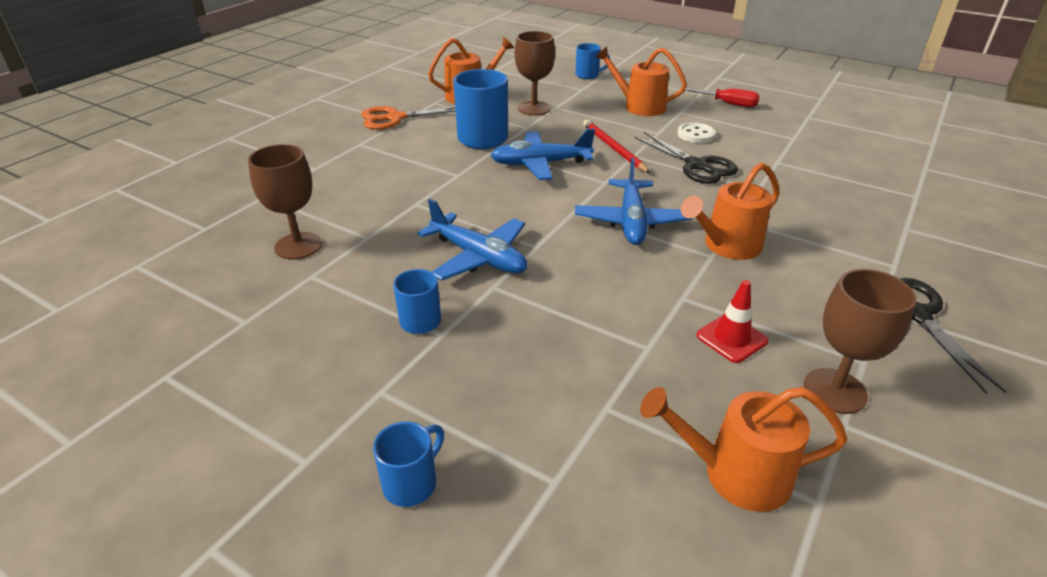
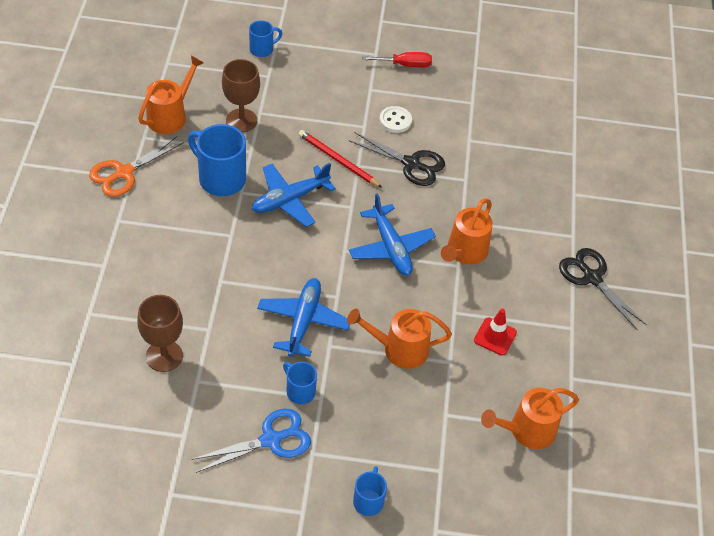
camera: 30 degrees left, 15 degrees up
blue plane [417,199,527,281] -> blue plane turned 90 degrees counterclockwise [257,278,350,357]
orange watering can [595,46,687,116] -> orange watering can moved to [347,309,452,369]
brown goblet [804,269,917,414] -> none
none -> blue scissors [191,409,311,473]

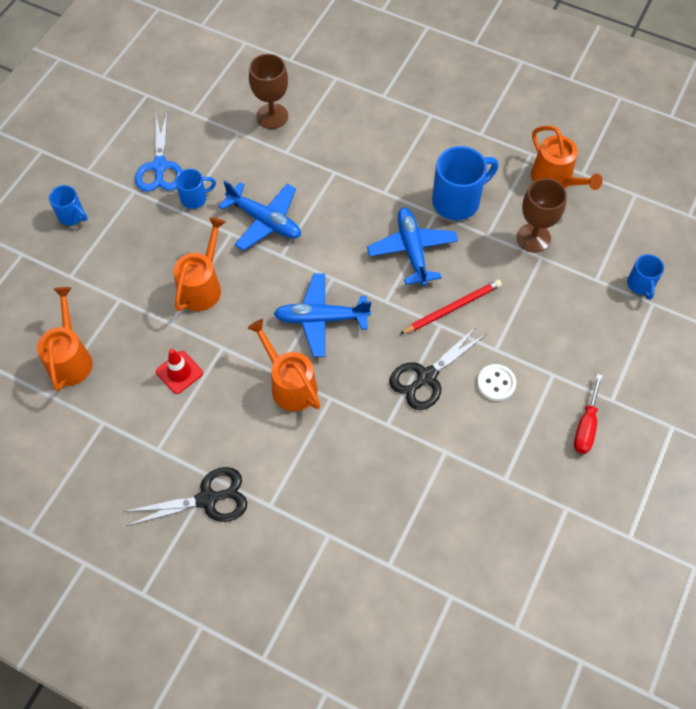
camera: 115 degrees right, 10 degrees up
orange scissors [89,136,184,197] -> none

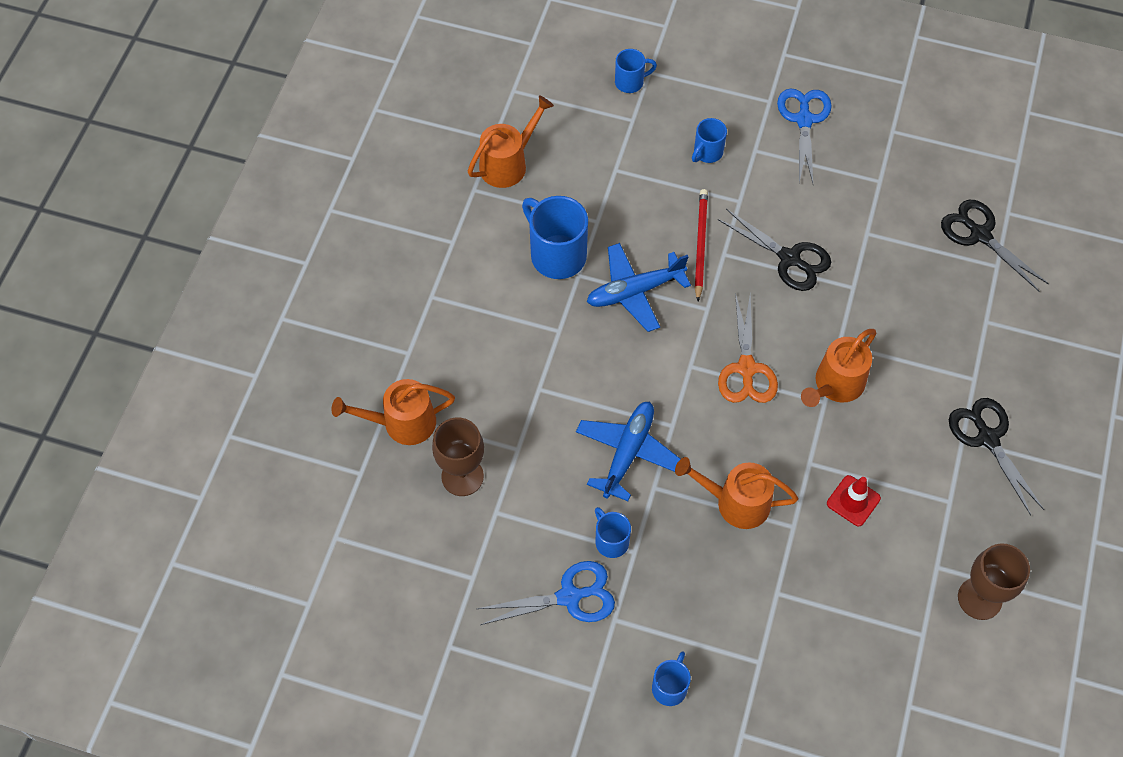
camera: 100 degrees left, 0 degrees up
orange watering can [37,287,92,391] -> orange watering can moved to [331,379,455,445]
blue plane [274,273,371,357] -> orange scissors [718,293,778,403]
red pencil [400,280,502,334] -> red pencil turned 45 degrees clockwise [695,189,708,301]
white button [477,364,516,401] -> none
brown goblet [517,178,567,253] -> brown goblet moved to [958,543,1030,620]
red screwdriver [574,374,603,454] -> blue scissors [777,88,832,183]
none -> blue mug [692,118,727,163]
none -> black scissors [941,200,1049,292]

